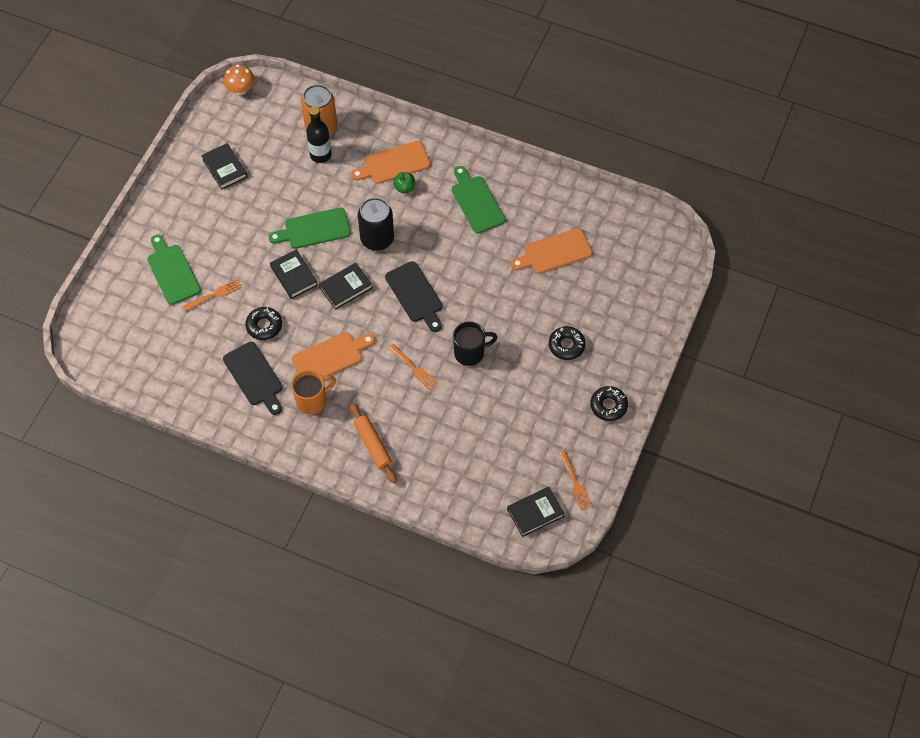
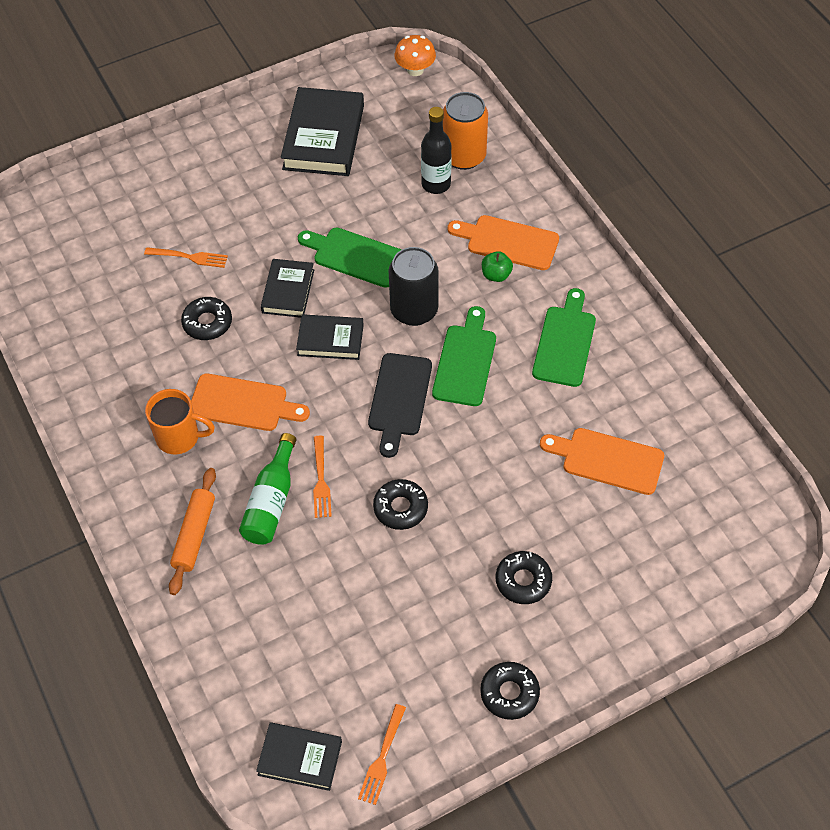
camera: 40 degrees right, 5 degrees down
green cutting board [147,235,201,305] -> green cutting board moved to [432,306,496,406]
black book [201,143,248,190] -> black book [281,87,364,176], size x1.71
black cutting board [223,342,283,415] -> none
black mug [453,322,498,366] -> black donut [373,479,428,530]
none -> green bottle [239,433,296,545]

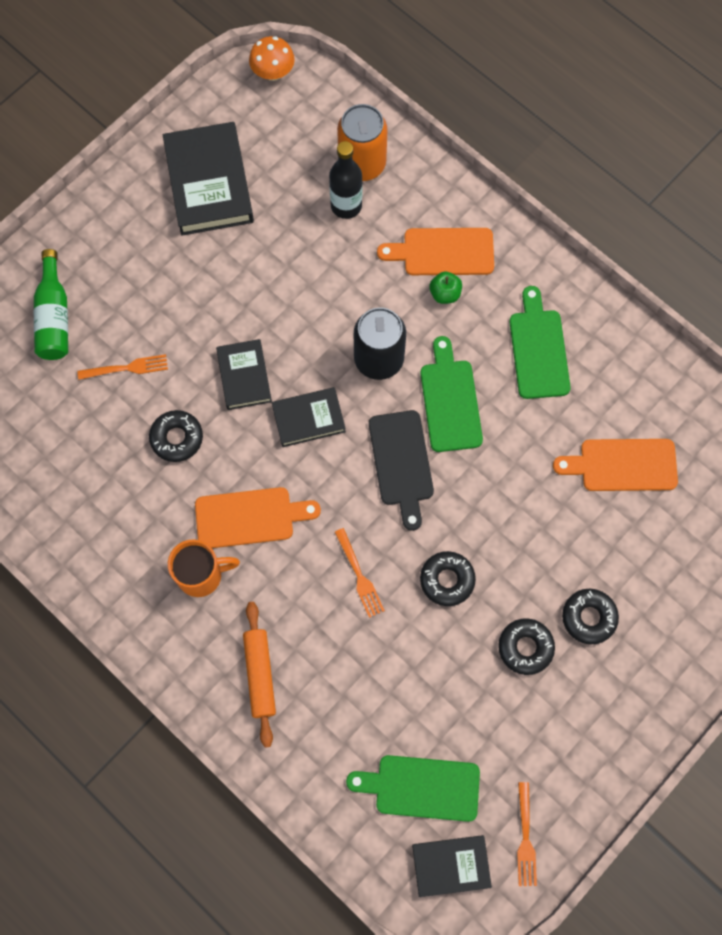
camera: 20 degrees left, 15 degrees up
green bottle [239,433,296,545] -> green bottle moved to [34,249,68,360]
green cutting board [298,227,402,288] -> green cutting board moved to [346,755,480,822]
black donut [480,662,540,720] -> black donut moved to [498,618,555,675]

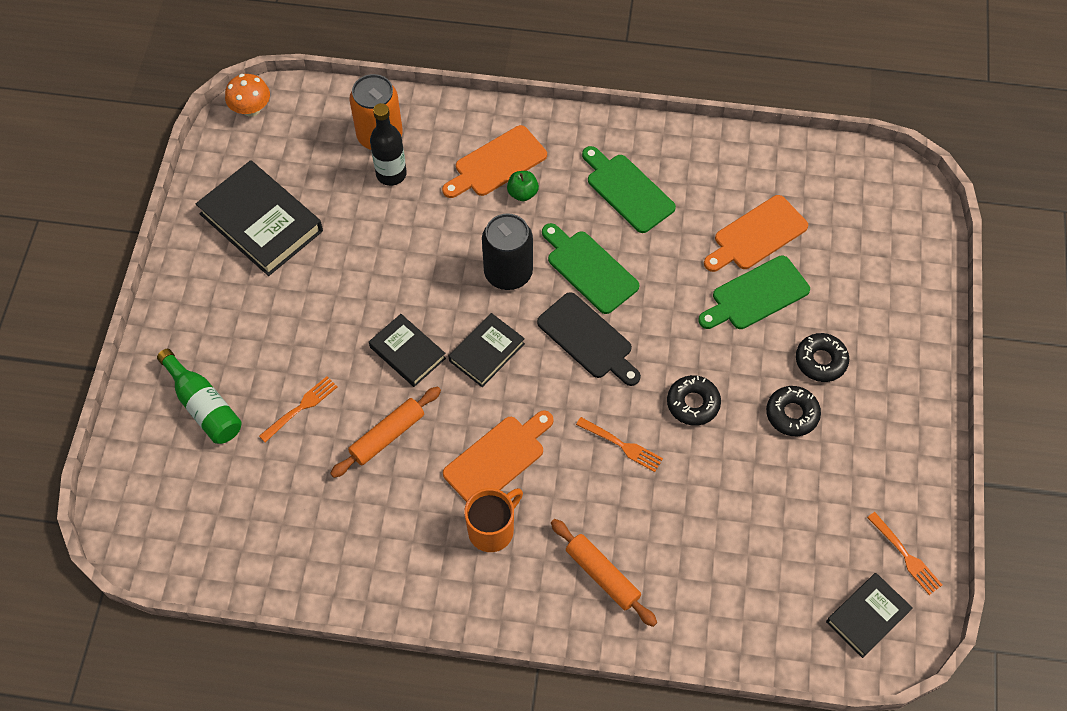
camera: 35 degrees left, 10 degrees down
black donut [149,410,203,462] -> orange rolling pin [330,386,441,478]
green cutting board [346,755,480,822] -> green cutting board moved to [698,255,810,329]

